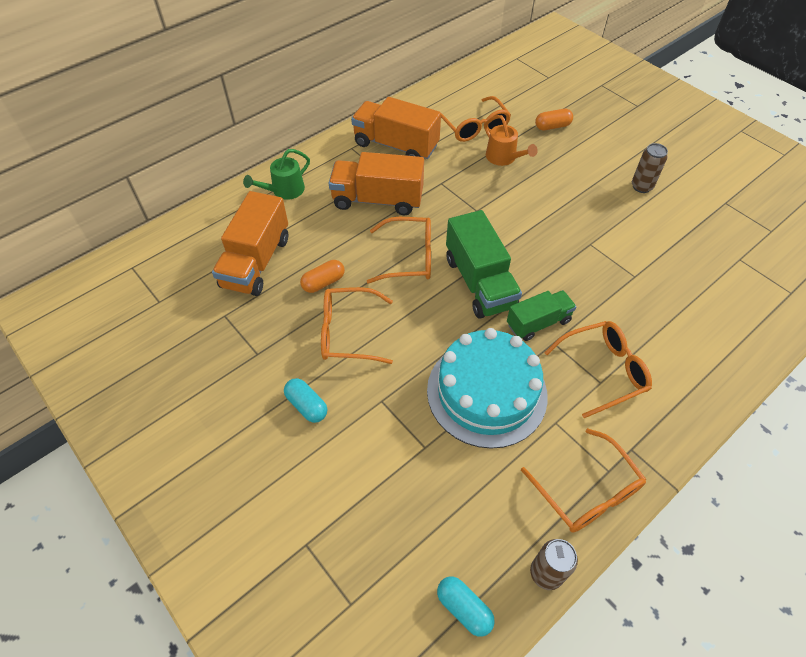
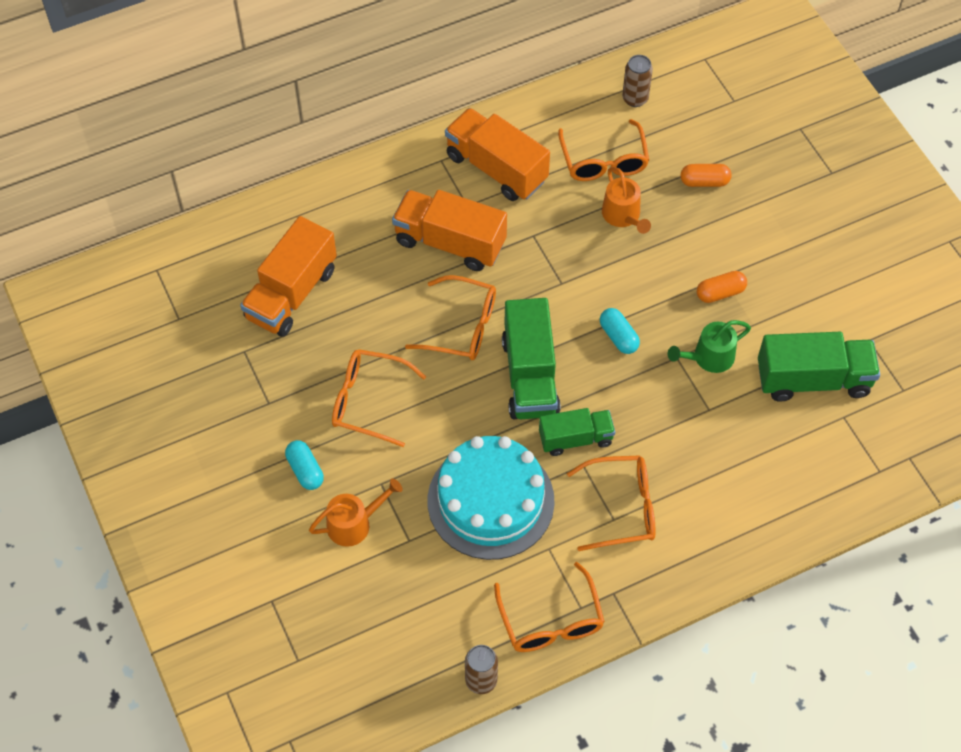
camera: 15 degrees right, 5 degrees up
green watering can [243,149,310,200] -> green watering can moved to [668,320,751,373]
orange capsule [300,260,345,293] -> orange capsule moved to [697,271,747,303]
turquoise capsule [437,576,495,637] -> turquoise capsule moved to [600,308,640,354]
brown can [632,143,668,193] -> brown can moved to [622,55,653,107]
none -> orange watering can [309,478,403,547]
none -> green truck [758,332,880,402]

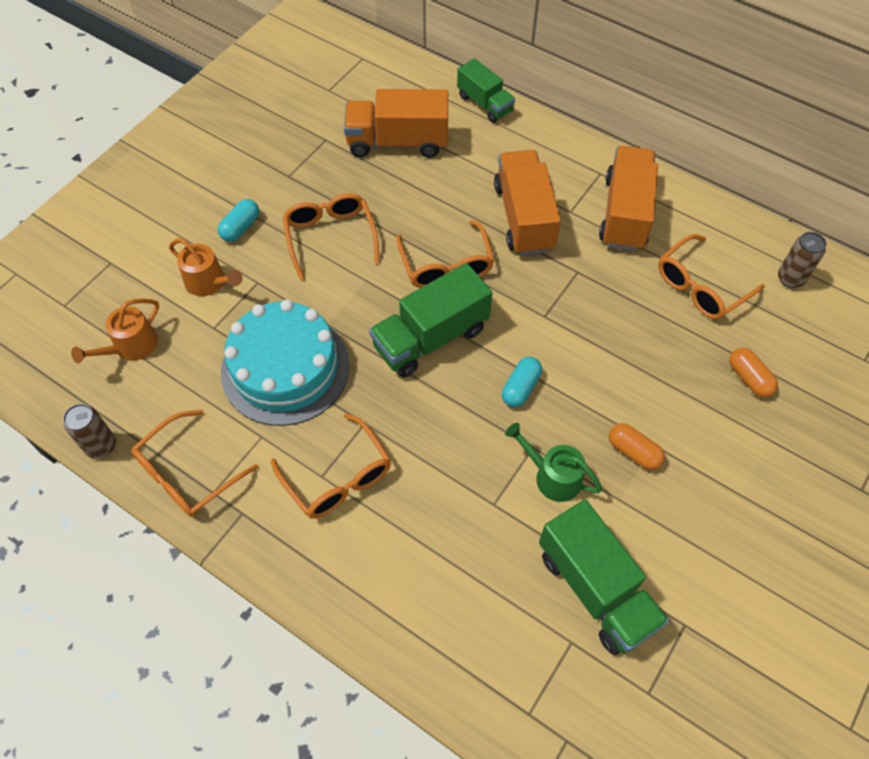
camera: 60 degrees right, 0 degrees up
green truck [539,408,615,456] -> green truck moved to [457,58,515,123]
orange watering can [602,167,651,234] -> orange watering can moved to [71,299,159,363]

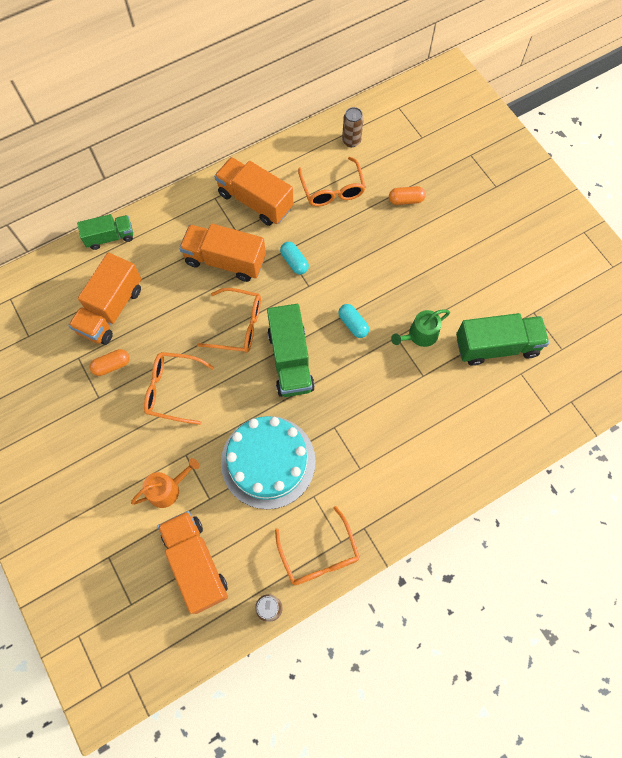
camera: 65 degrees left, 10 degrees up
orange watering can [71,299,159,363] -> orange truck [158,511,228,614]
turquoise capsule [218,199,259,242] -> turquoise capsule moved to [280,242,309,275]
orange glasses [271,413,391,519] -> none
orange capsule [609,423,665,470] -> orange capsule moved to [90,349,130,376]

